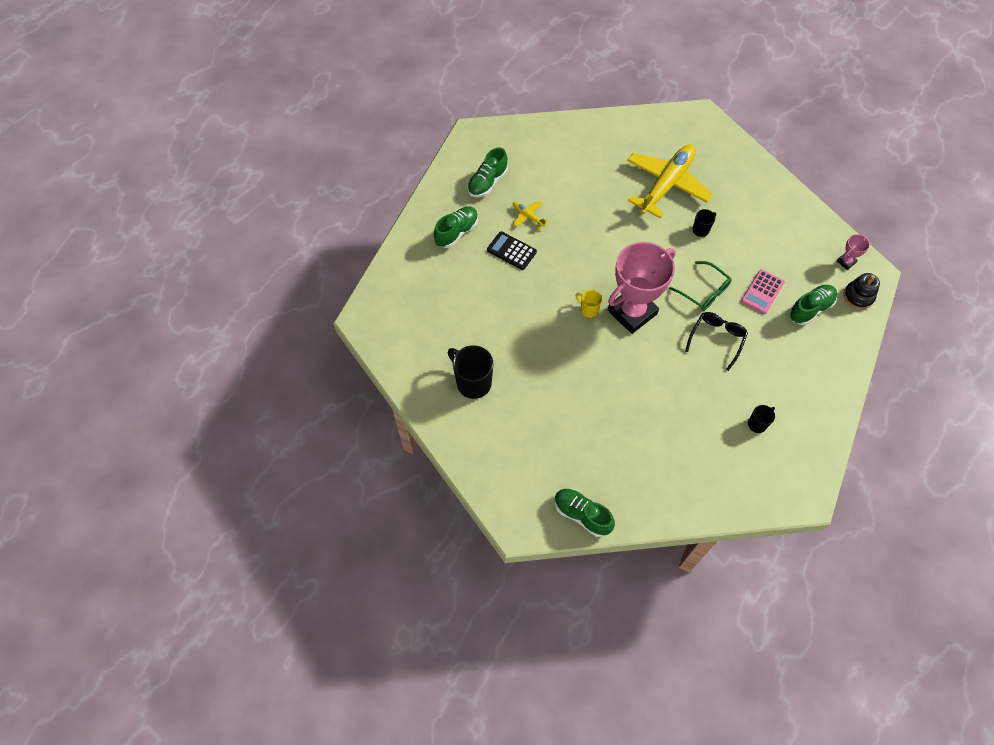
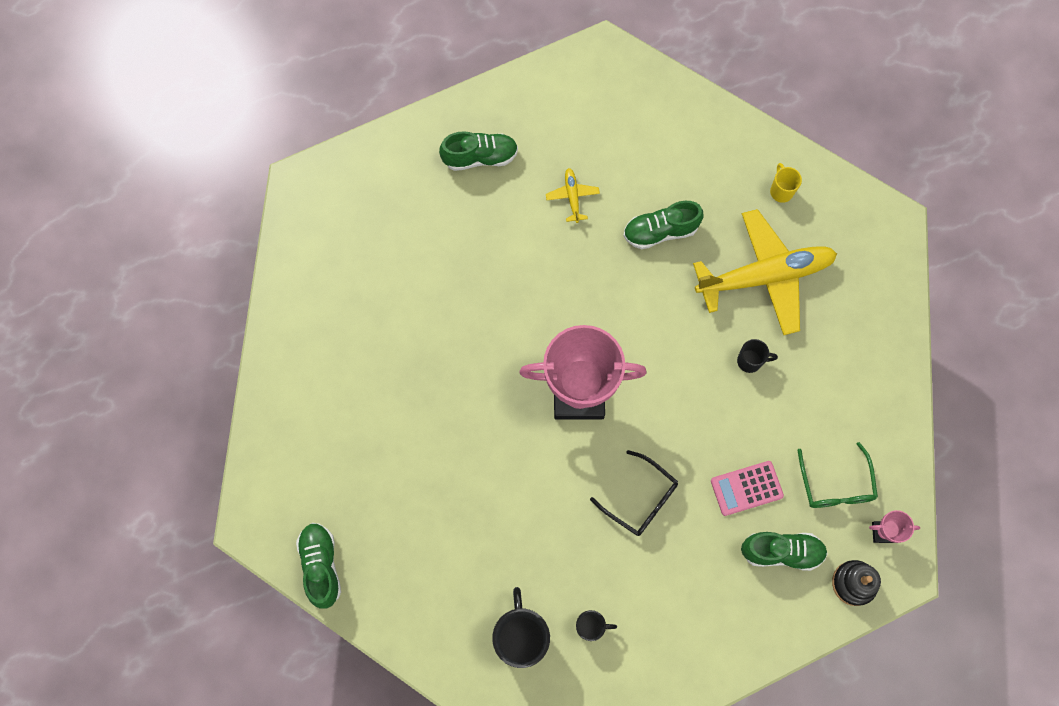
camera: 40 degrees right, 10 degrees up
black mug [448,345,493,399] -> black mug moved to [492,587,550,668]
green shoe [467,147,508,197] -> green shoe moved to [624,201,704,249]
black calculator [487,231,537,270] -> none
yellow mug [576,290,602,318] -> yellow mug moved to [770,163,802,203]
green glasses [669,261,732,311] -> green glasses moved to [798,442,878,508]
black glasses [685,312,748,371] -> black glasses turned 60 degrees clockwise [590,450,678,536]

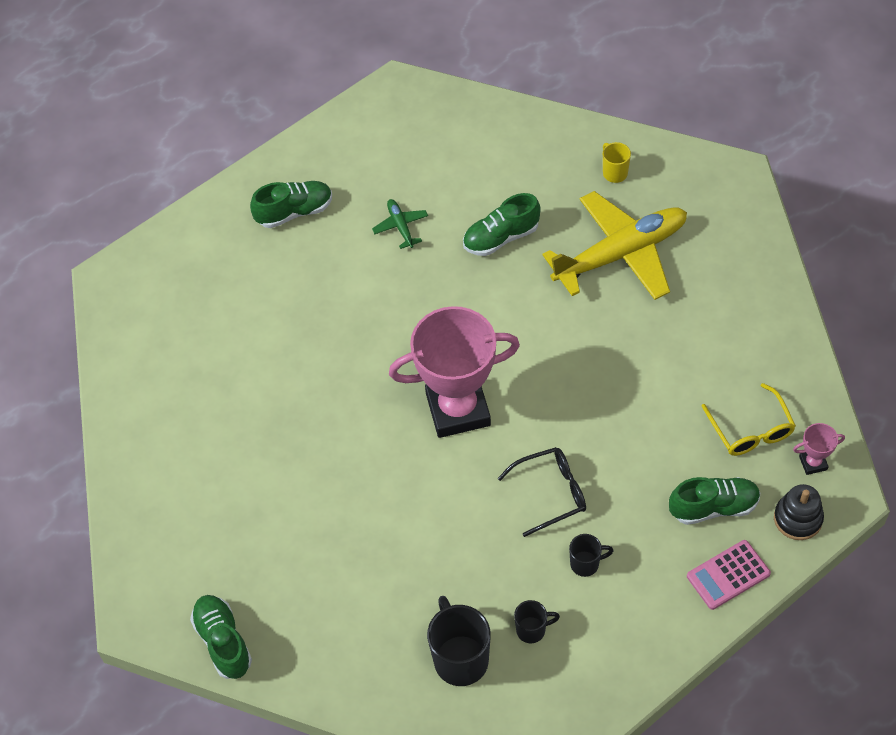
camera: 10 degrees left, 15 degrees down
yellow plane [546,168,600,223] -> green plane [372,199,428,249]
black glasses [590,450,678,536] -> black glasses turned 45 degrees counterclockwise [498,447,586,537]
pink calculator [711,461,784,516] -> pink calculator moved to [687,540,771,610]
black mug [737,339,778,373] -> black mug moved to [569,534,614,577]
green glasses [798,442,878,508] -> yellow glasses [702,383,796,456]

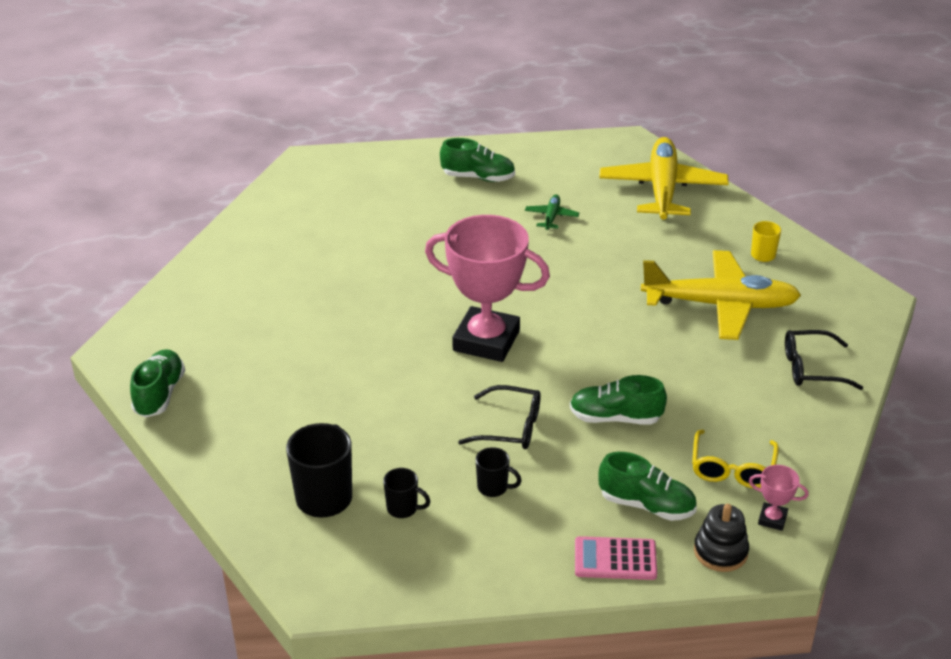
camera: 30 degrees right, 20 degrees down
green shoe [463,193,541,256] -> green shoe moved to [570,375,667,425]
none -> yellow plane [599,137,729,220]
none -> black glasses [785,330,863,390]

